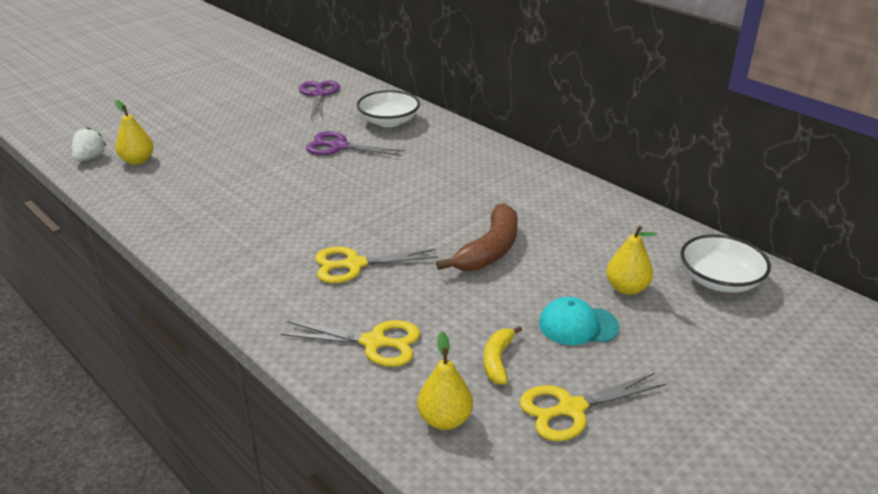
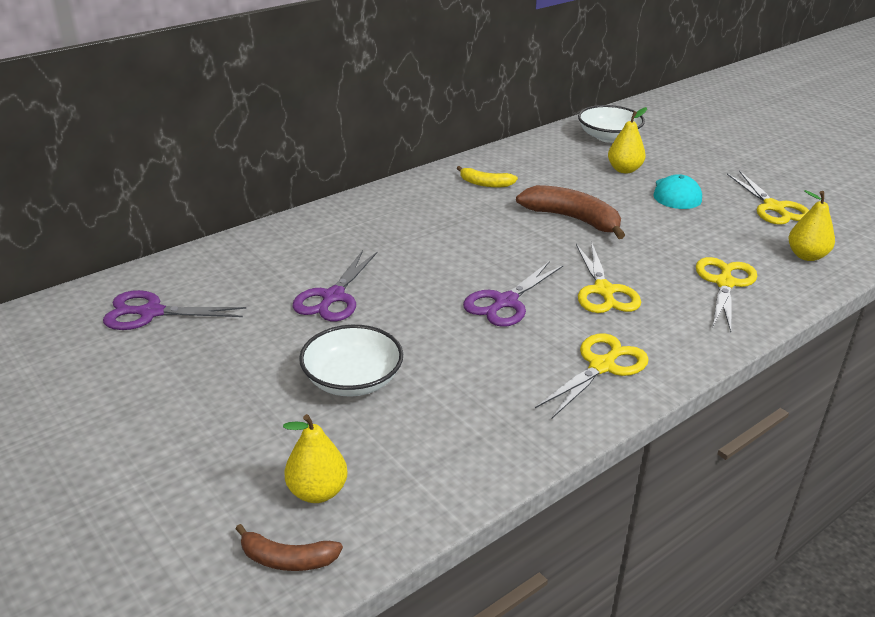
camera: 85 degrees left, 0 degrees up
white strawberry [72,127,107,162] -> brown banana [235,524,343,571]
white bowl [357,90,420,127] -> white bowl moved to [299,325,403,396]
yellow banana [483,326,522,385] -> yellow banana moved to [457,166,518,188]
none -> purple scissors [463,261,564,327]
none -> yellow scissors [535,333,649,418]

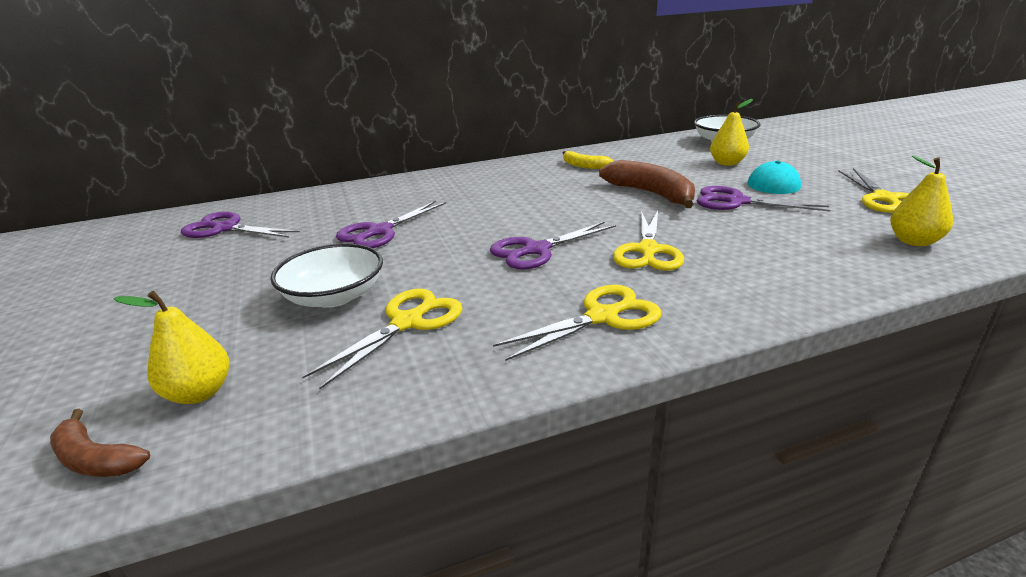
camera: 20 degrees right, 5 degrees down
yellow scissors [696,257,758,332] -> yellow scissors moved to [302,288,462,389]
none -> purple scissors [697,186,830,212]

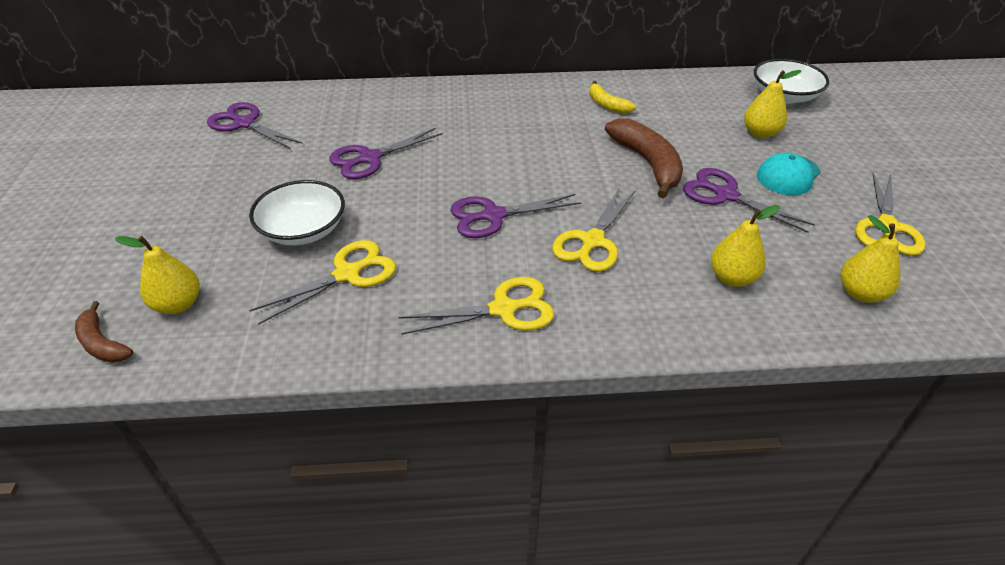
camera: 15 degrees right, 15 degrees up
none -> yellow pear [711,205,780,287]

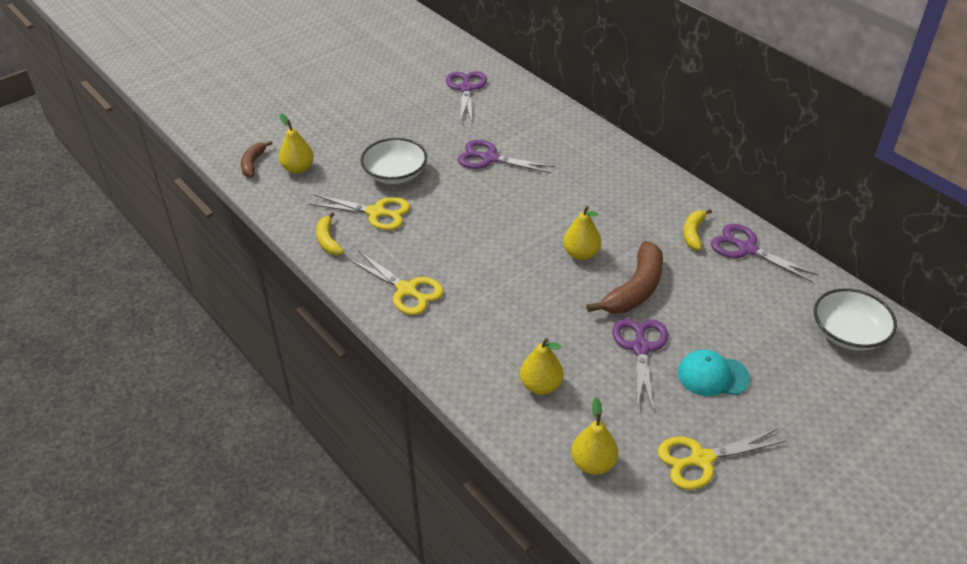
camera: 55 degrees right, 0 degrees up
purple scissors [451,194,581,238] -> purple scissors moved to [711,224,819,283]
yellow scissors [552,187,635,272] -> none
yellow pear [744,70,801,138] -> yellow pear moved to [563,206,601,260]
none -> yellow banana [316,212,344,255]

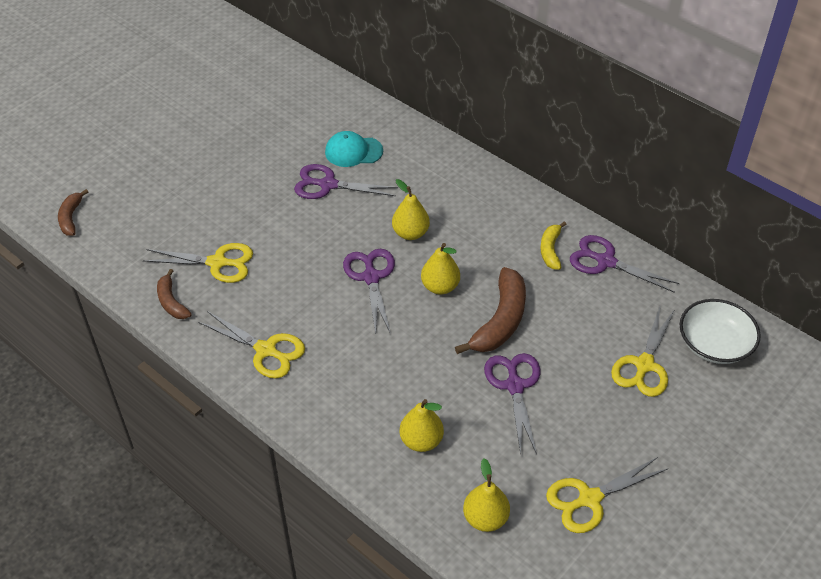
camera: 10 degrees left, 5 degrees up
yellow pear [279,114,314,174] -> yellow pear moved to [392,179,430,240]
yellow banana [316,212,344,255] -> brown banana [157,269,192,319]
white bowl [360,138,427,184] -> none
purple scissors [446,71,487,122] -> purple scissors moved to [343,249,395,334]
turquoise cap [678,350,750,396] -> turquoise cap moved to [325,131,383,167]
none -> yellow scissors [611,307,675,397]

